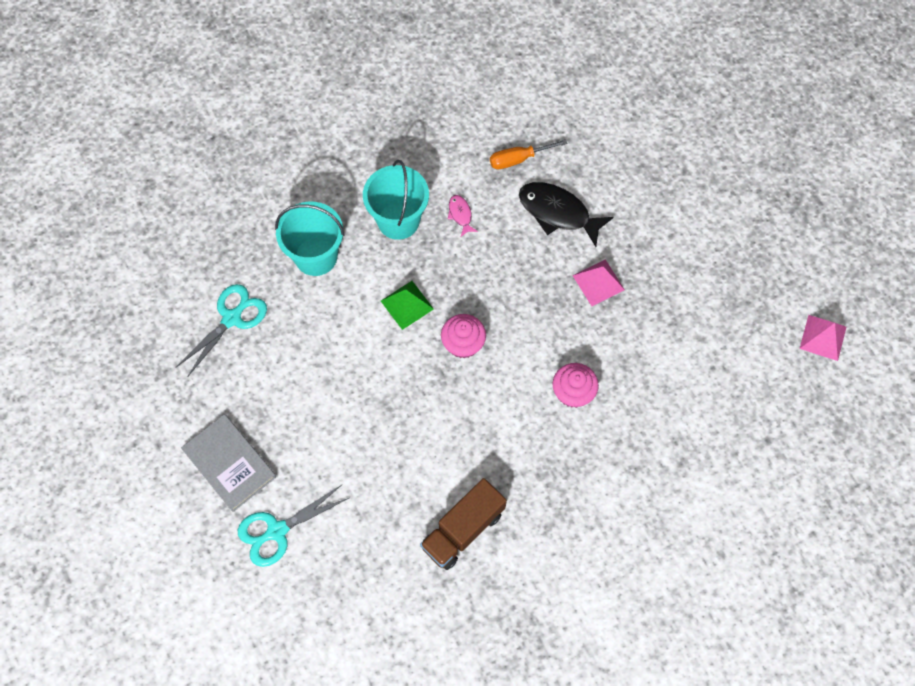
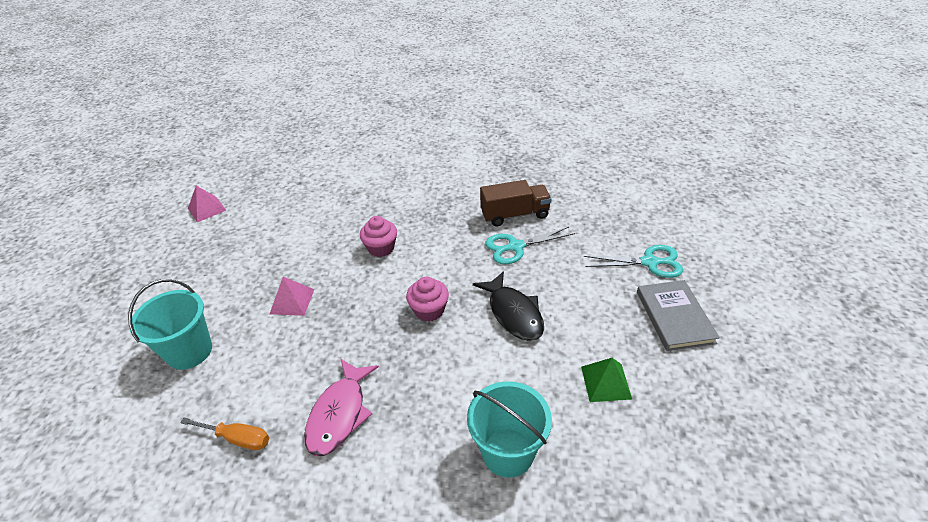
camera: 145 degrees left, 25 degrees down
turquoise scissors [176,284,267,377] -> turquoise scissors moved to [485,227,575,264]
turquoise bucket [363,160,429,240] -> turquoise bucket moved to [128,279,212,370]
green pyramid [381,281,434,330] -> green pyramid moved to [581,358,632,402]
pink fish [448,195,478,237] -> pink fish [304,358,379,456], size x2.09
black fish [519,182,614,247] -> black fish moved to [473,271,544,341]

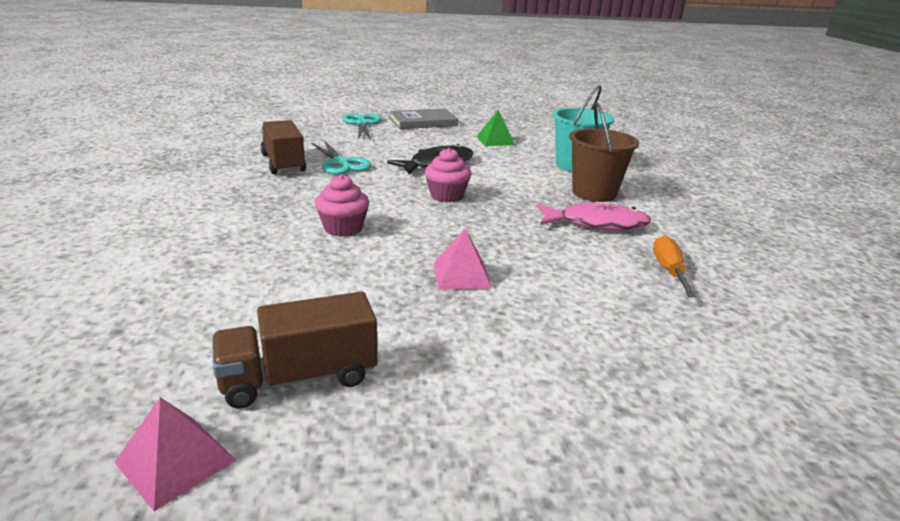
camera: 105 degrees left, 15 degrees down
turquoise bucket [128,279,212,370] -> none
none -> brown truck [212,292,377,409]
none -> brown bucket [569,102,639,202]

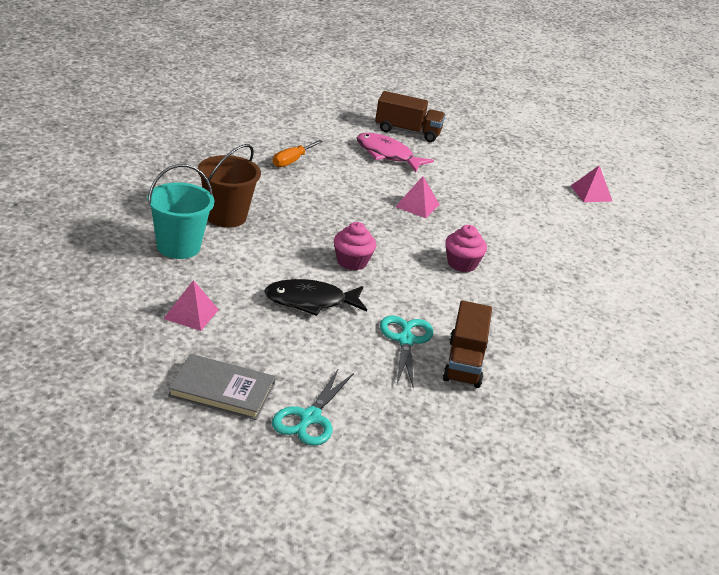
camera: 150 degrees left, 5 degrees up
brown truck [212,292,377,409] -> brown truck moved to [375,91,445,142]
green pyramid [476,110,515,146] -> pink pyramid [163,280,219,331]
pink fish [537,202,651,231] -> pink fish moved to [357,133,434,172]

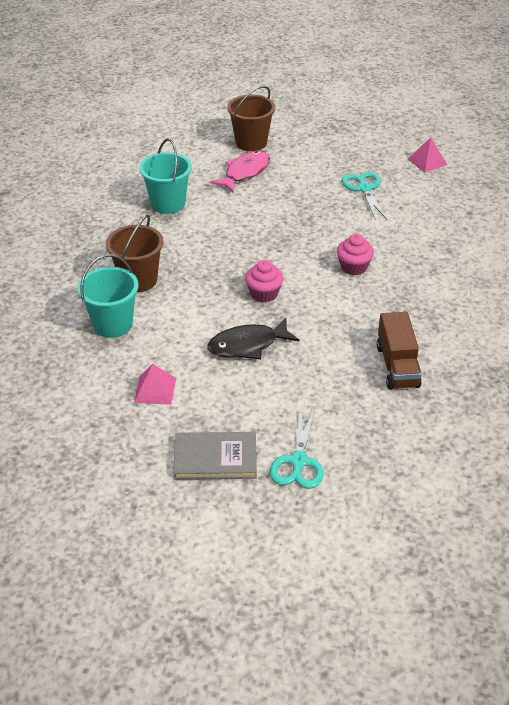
camera: 10 degrees left, 10 degrees up
orange screwdriver [273,140,323,167] -> turquoise bucket [139,138,192,214]
pink fish [357,133,434,172] -> pink fish turned 105 degrees clockwise [210,151,270,193]
brown truck [375,91,445,142] -> brown bucket [227,86,276,151]
turquoise scissors [380,315,434,389] -> turquoise scissors moved to [342,172,387,220]
pink pyramid [395,176,440,218] -> none

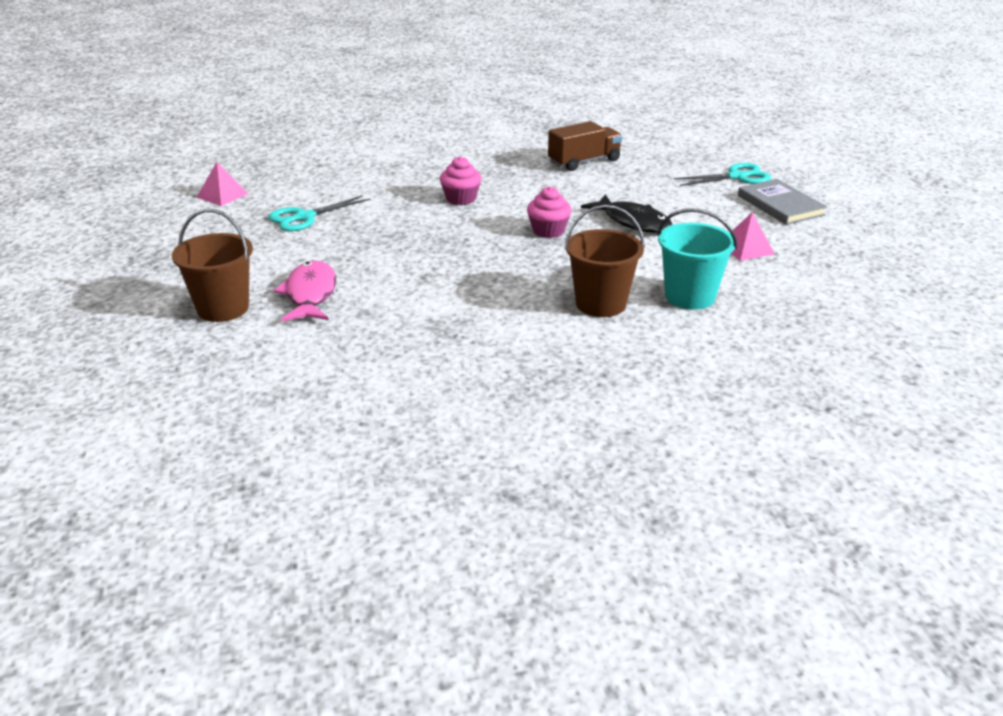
camera: 115 degrees left, 10 degrees down
turquoise bucket [139,138,192,214] -> none
pink fish [210,151,270,193] -> pink fish turned 75 degrees clockwise [274,261,336,322]

